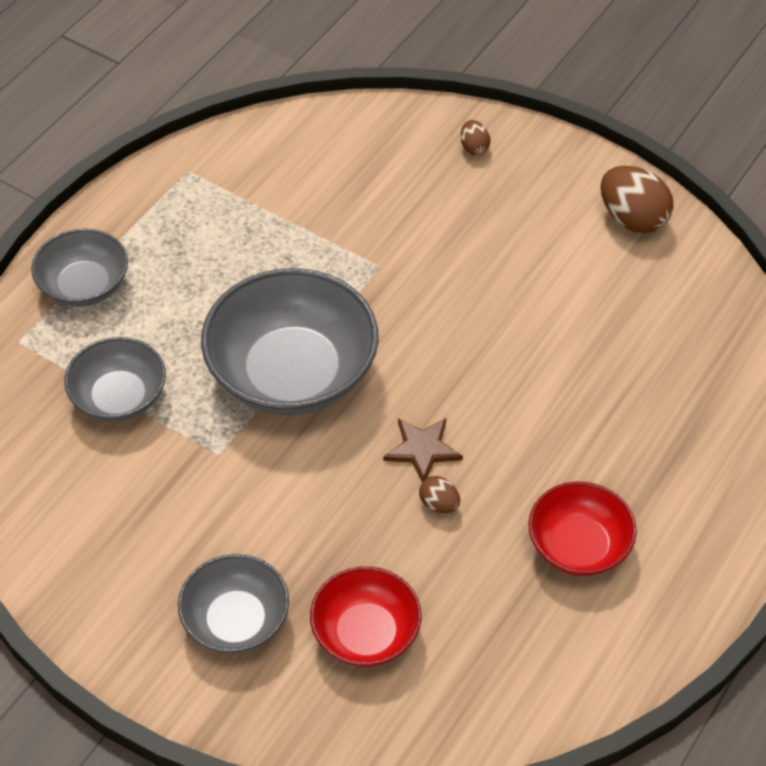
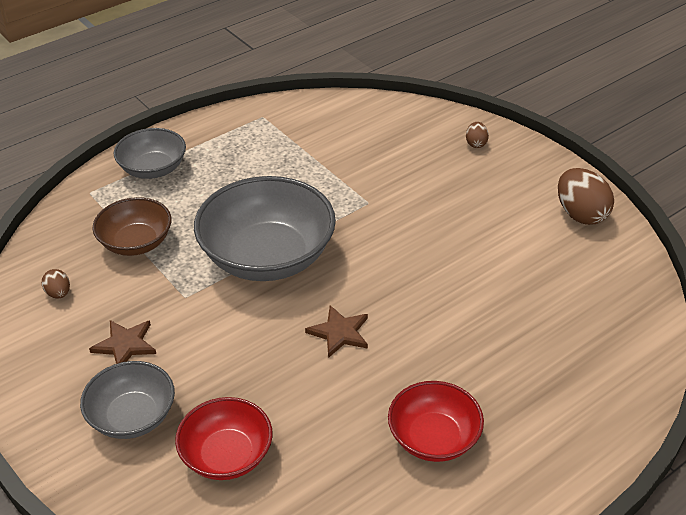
camera: 20 degrees right, 10 degrees down
grey bowl [64,337,166,422] -> brown bowl [93,197,171,256]
brown egg [419,476,460,513] -> brown egg moved to [42,269,70,298]
none -> brown star [89,320,156,364]

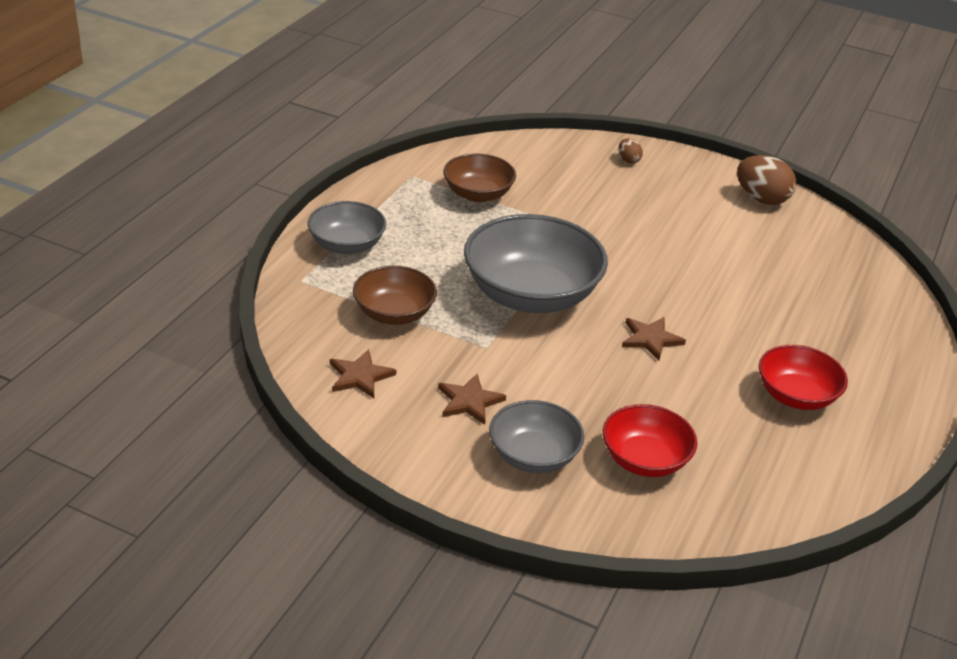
camera: 30 degrees left, 5 degrees down
brown egg [42,269,70,298] -> brown star [330,349,396,398]
none -> brown bowl [443,154,516,202]

